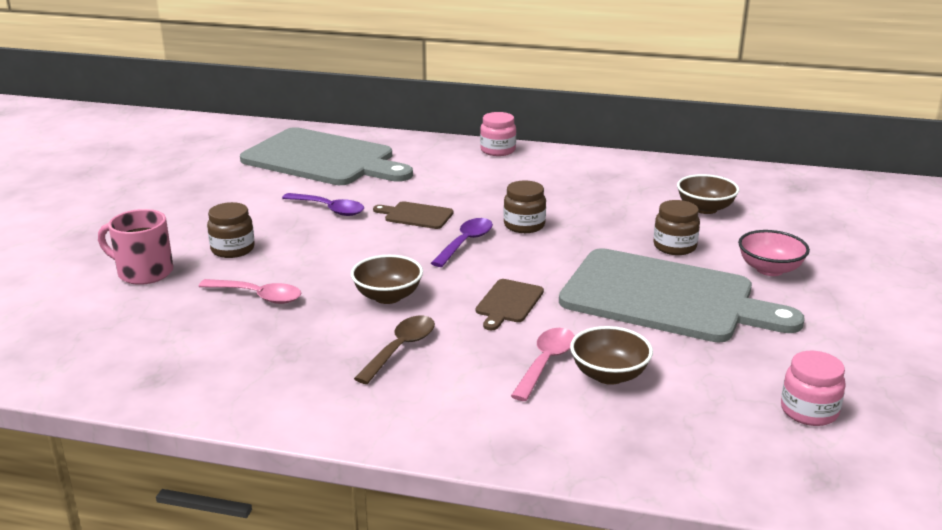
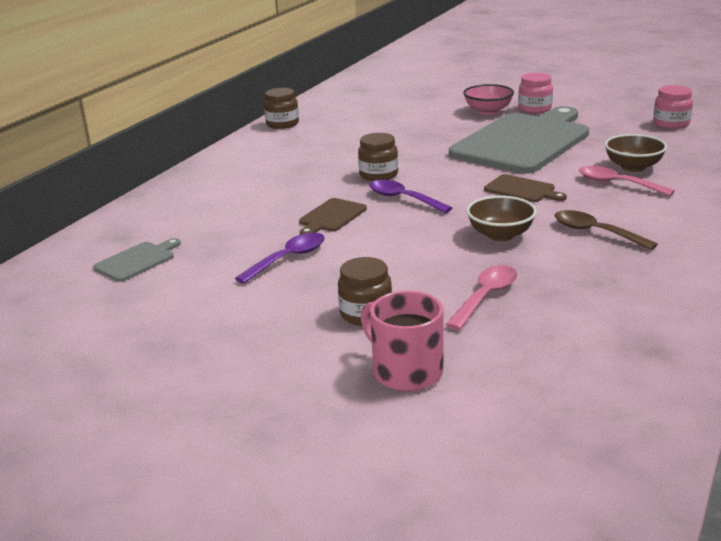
camera: 75 degrees left, 0 degrees up
pink mug [98,209,173,285] -> pink mug turned 105 degrees clockwise [361,291,443,392]
grey cutting board [240,127,413,185] -> grey cutting board [93,238,181,282], size x0.41
pink jar [480,112,516,156] -> pink jar moved to [518,73,553,113]
brown jar [653,200,700,255] -> brown jar moved to [264,88,299,129]
brown bowl [677,174,739,214] -> none

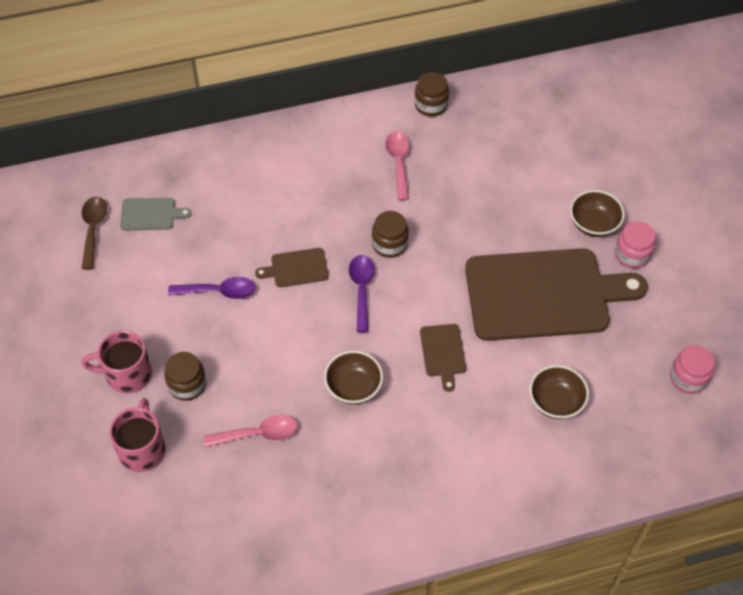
camera: 45 degrees right, 30 degrees up
grey cutting board [449,106,589,174] -> brown cutting board [465,248,648,341]
pink bowl [463,84,514,115] -> brown bowl [570,190,625,237]
brown spoon [555,210,658,250] -> brown spoon moved to [82,196,107,270]
pink spoon [579,166,675,196] -> pink spoon moved to [385,132,410,200]
none -> pink mug [82,330,152,394]

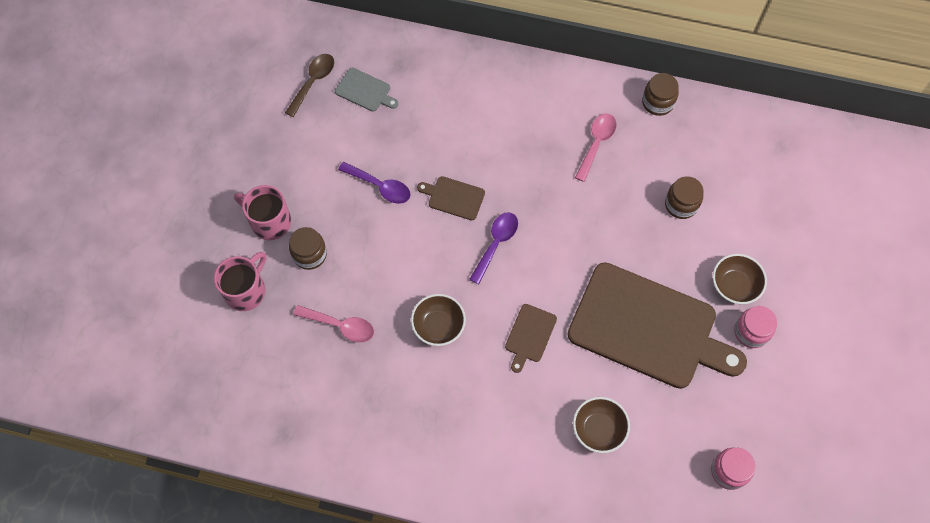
camera: 30 degrees right, 10 degrees up
brown jar [372,211,409,258] -> brown jar moved to [665,176,703,219]

